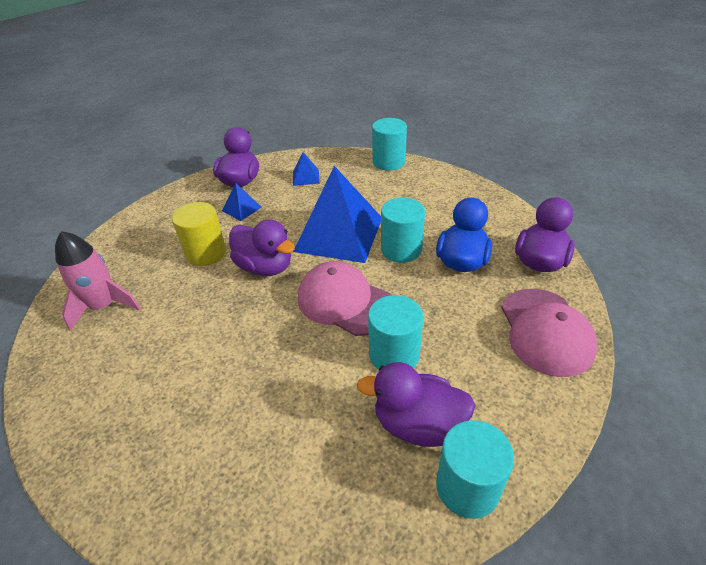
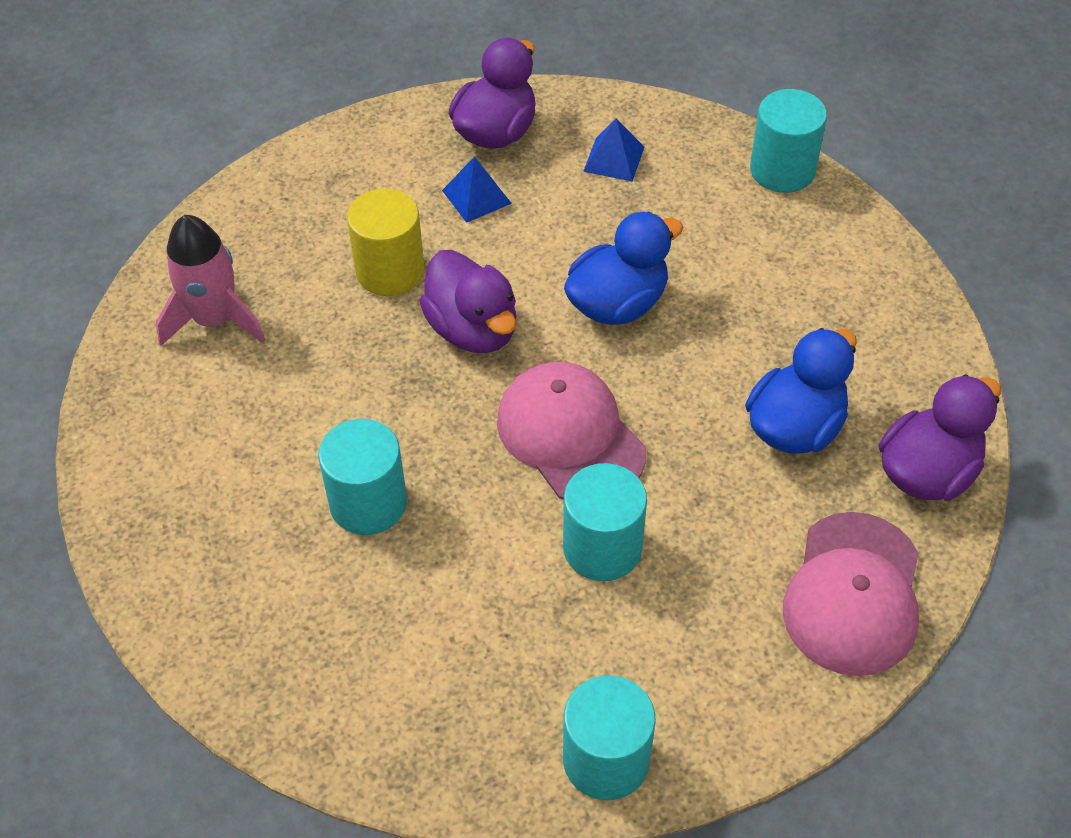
camera: 20 degrees right, 10 degrees up
blue pyramid [293,166,381,263] -> blue duck [564,212,683,325]
purple duck [357,362,475,447] -> none
turquoise cylinder [381,198,425,263] -> turquoise cylinder moved to [318,419,407,535]

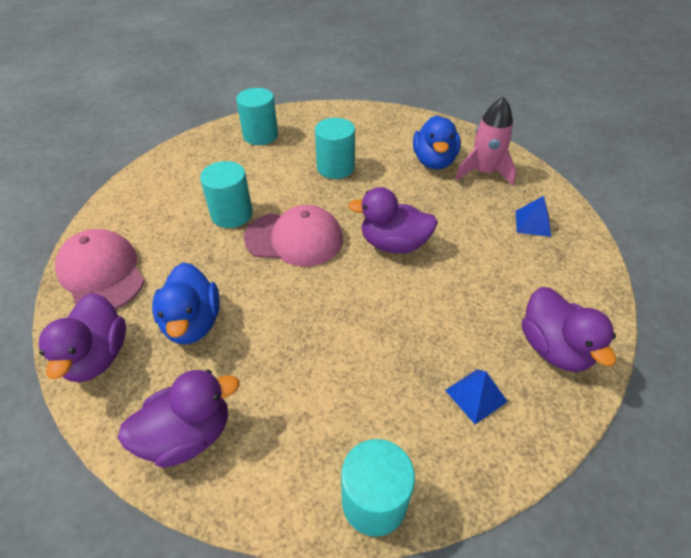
camera: 130 degrees right, 5 degrees down
yellow cylinder [347,188,425,296] -> none
blue pyramid [442,156,512,223] -> blue pyramid moved to [516,196,551,237]
turquoise cylinder [563,675,656,800] -> turquoise cylinder moved to [236,88,278,145]
blue duck [564,212,683,325] -> blue duck moved to [413,115,461,170]
none -> purple duck [117,370,239,468]

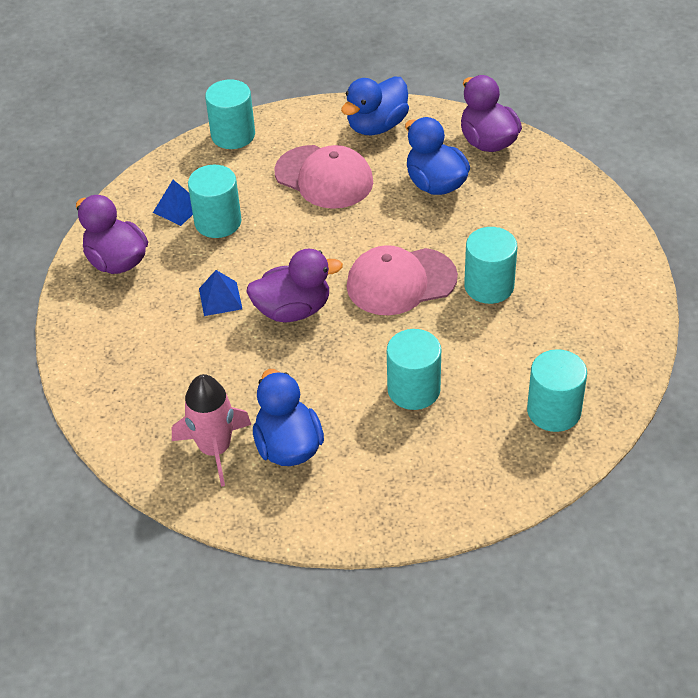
camera: 160 degrees right, 0 degrees up
pink cap [55,229,145,309] -> pink cap moved to [274,145,373,209]
purple duck [117,370,239,468] -> blue duck [341,76,409,135]
blue pyramid [516,196,551,237] -> blue pyramid moved to [199,270,242,316]
none -> turquoise cylinder [188,165,241,238]

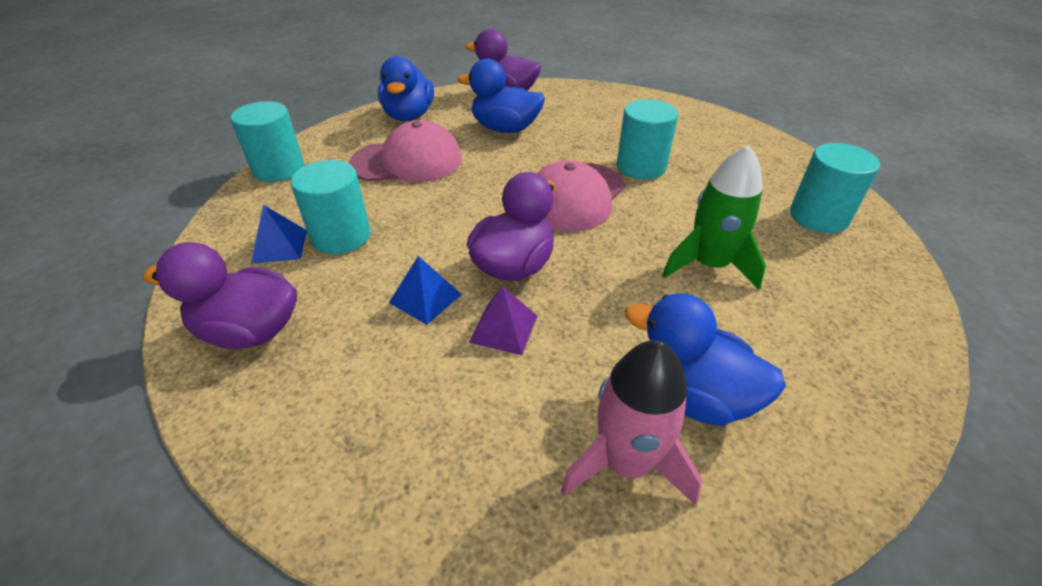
camera: 45 degrees left, 5 degrees down
turquoise cylinder [387,329,441,410] -> green rocket [662,145,766,290]
none -> purple pyramid [469,286,537,355]

